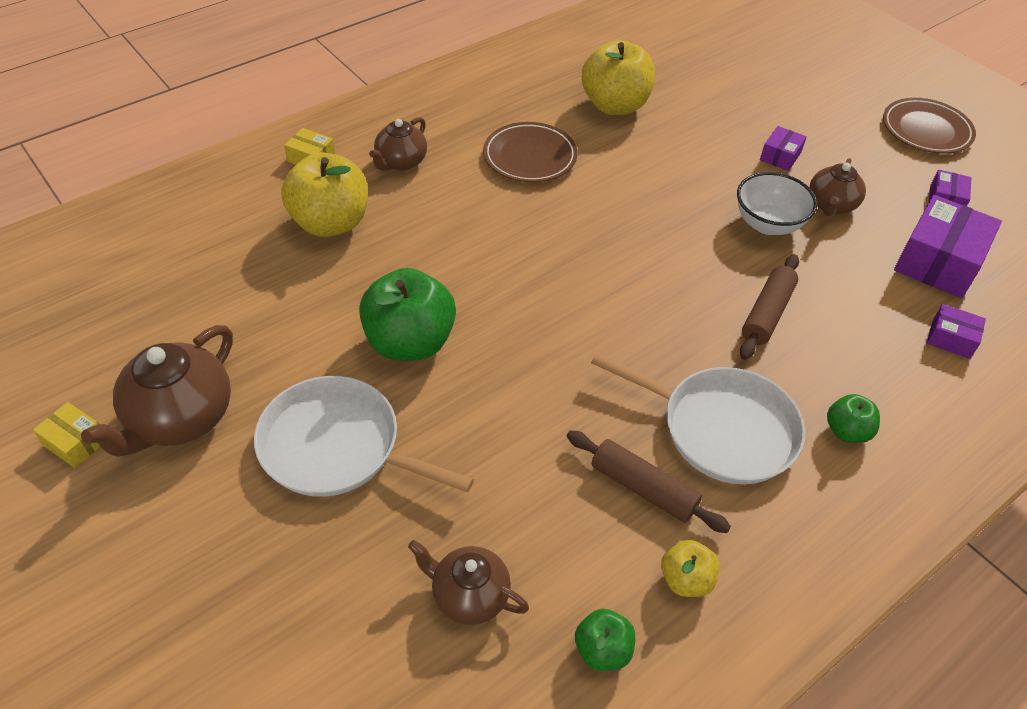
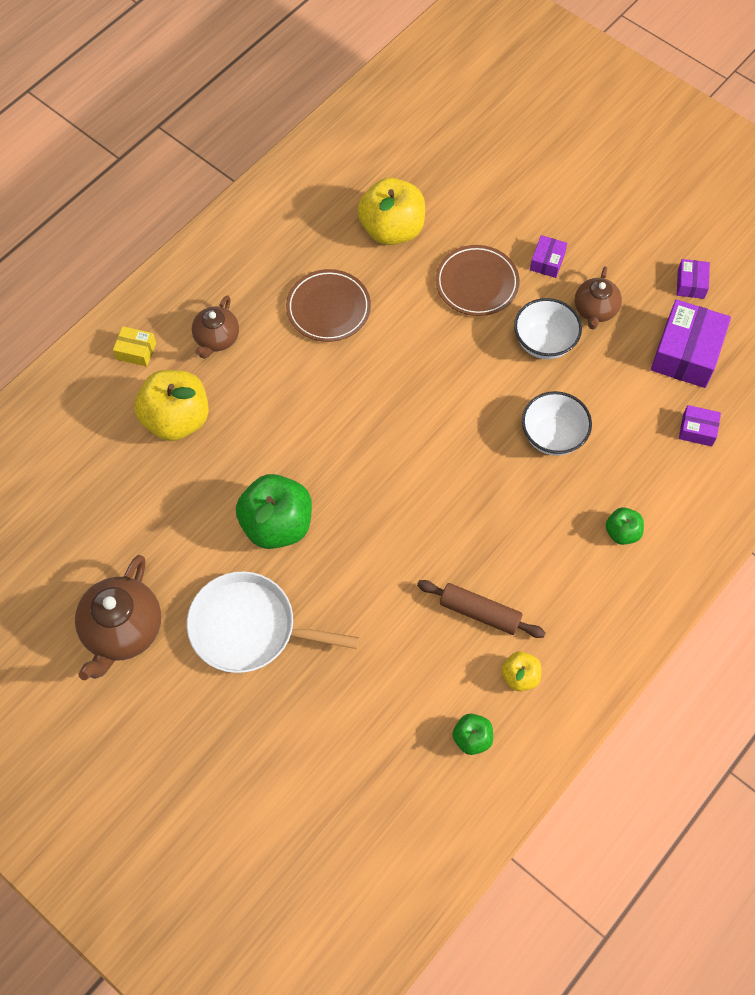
camera: 10 degrees left, 15 degrees up
yellow box [33,402,100,468] -> none
brown teapot [408,540,529,625] -> none
white pan [591,352,805,484] -> none
brown rolling pin [740,254,799,360] -> white bowl [522,391,592,456]
brown plate [883,98,976,154] -> brown plate moved to [435,245,520,316]

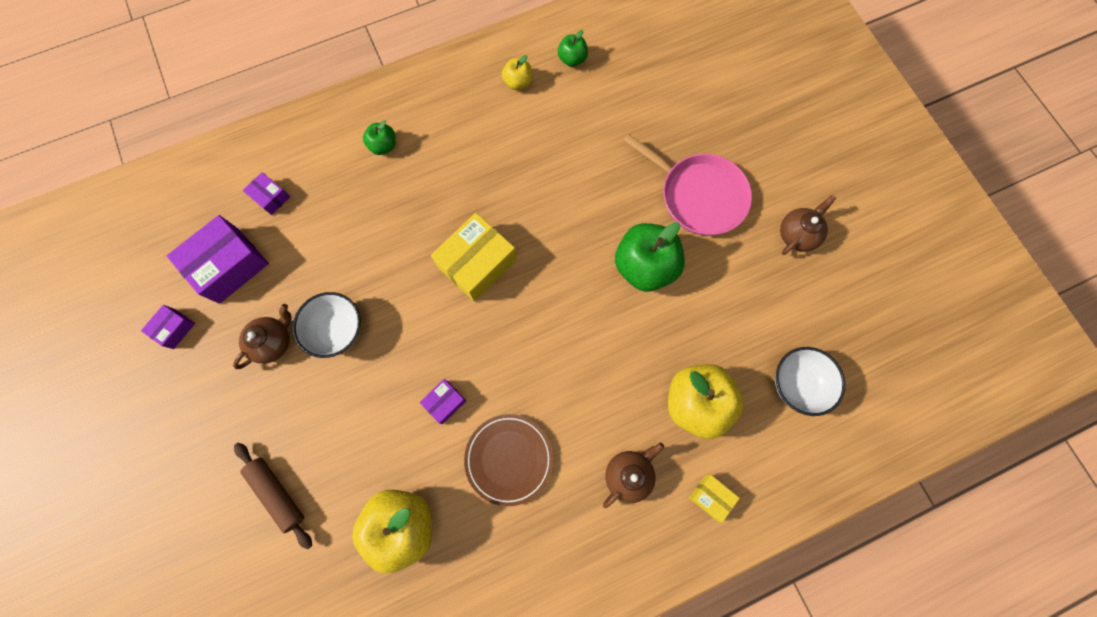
camera: 155 degrees left, 10 degrees up
brown teapot [75,555,161,680] -> brown teapot [780,195,836,255], size x0.62
white pan [187,572,359,673] -> pink pan [623,134,752,235]
brown rolling pin [417,580,546,638] -> brown rolling pin moved to [234,443,312,549]
brown plate [435,245,520,316] -> none
white bowl [522,391,592,456] -> white bowl moved to [775,347,846,416]
purple box [530,235,567,278] -> purple box moved to [420,379,466,424]
none -> yellow box [431,213,517,301]

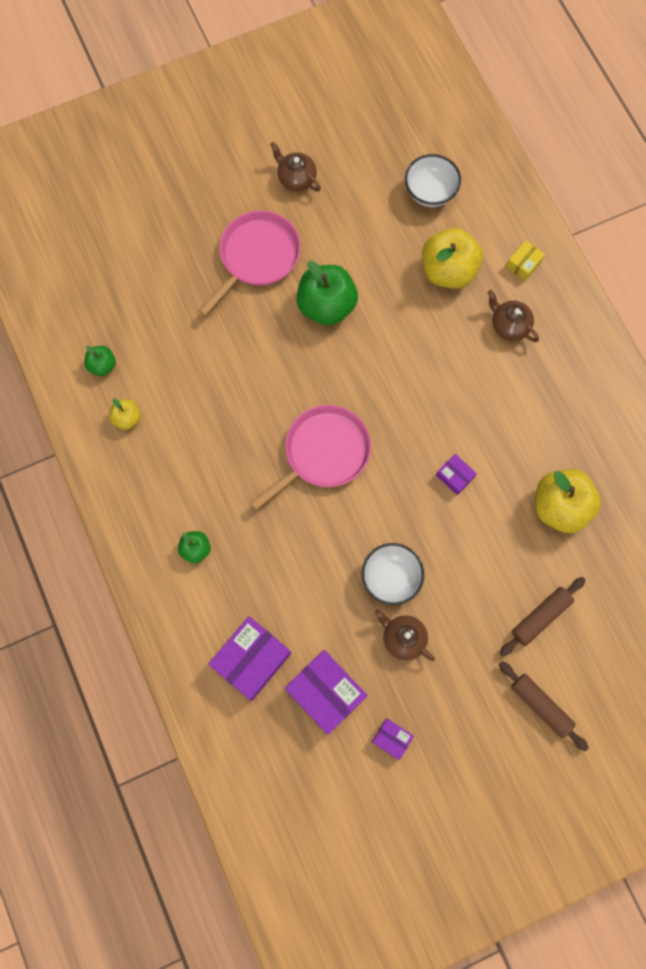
camera: 90 degrees left, 0 degrees up
purple box [243,172,290,215] -> purple box [208,616,291,701], size x1.98
yellow box [431,213,517,301] -> pink pan [250,405,371,510]
brown plate [464,414,553,506] -> none
none -> brown rolling pin [499,661,588,751]

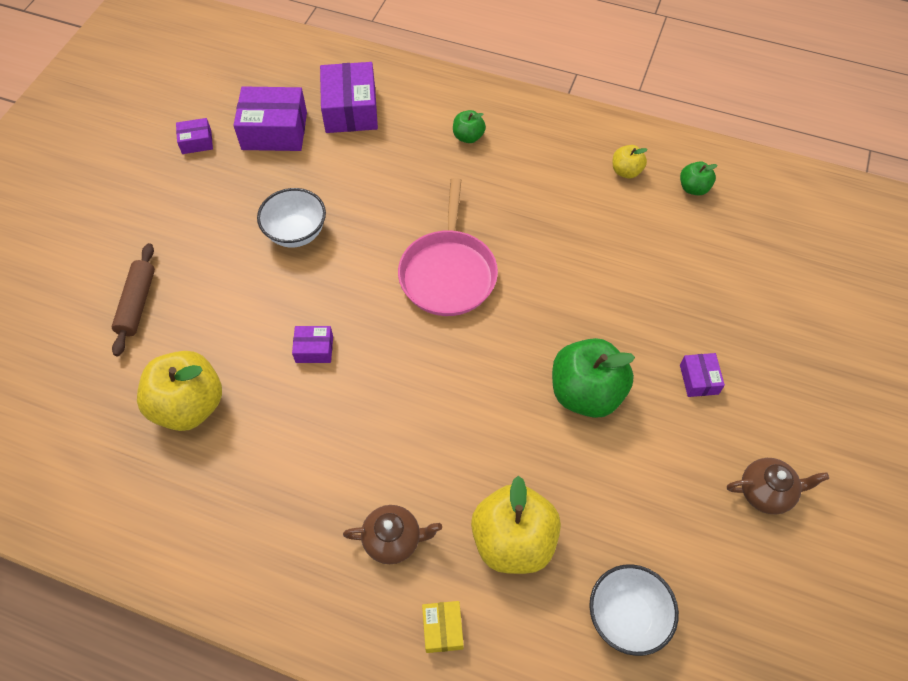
camera: 135 degrees right, 15 degrees down
pink pan [198,210,301,316] -> purple box [680,353,725,397]
brown teapot [375,610,435,661] -> none
brown rolling pin [499,661,588,751] -> none

